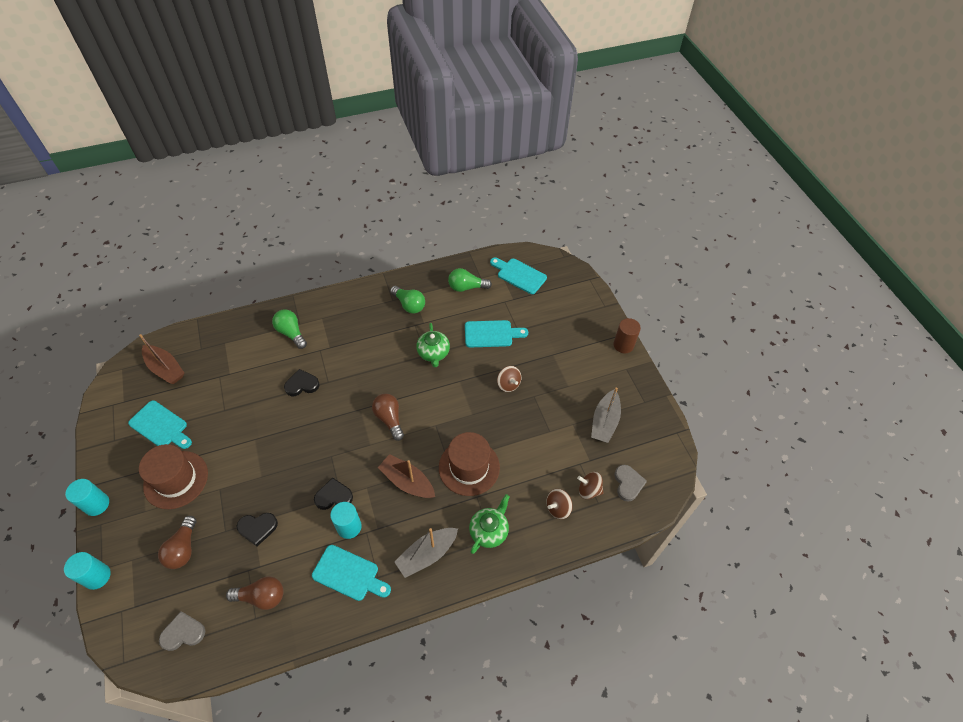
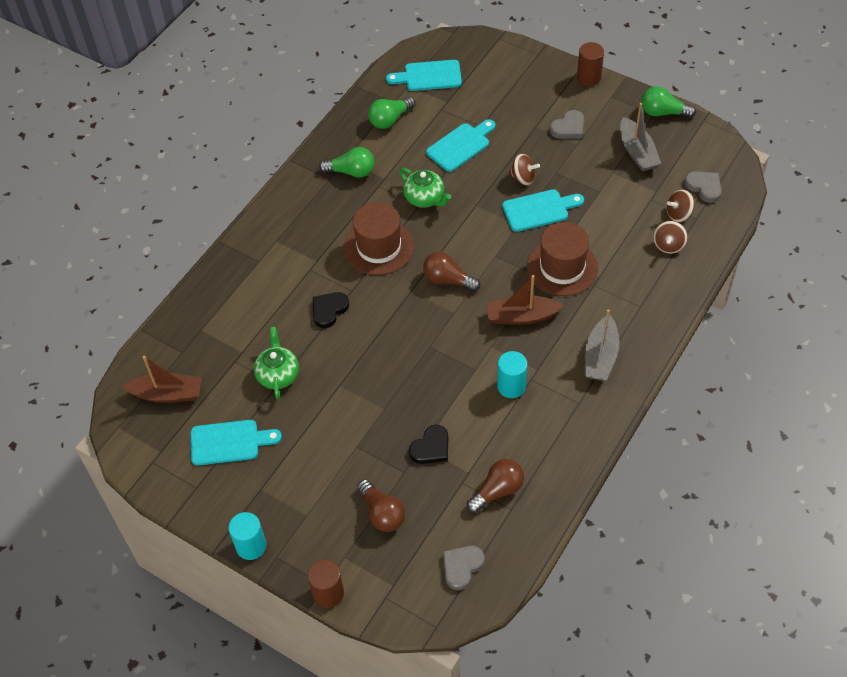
camera: 35 degrees left, 0 degrees up
turquoise cylinder [64,552,111,590] -> brown cylinder [308,560,344,608]
brown hat [139,444,208,509] -> brown hat moved to [344,202,414,275]
green light bulb [272,309,307,349] -> green light bulb moved to [641,86,696,118]
turquoise cutting board [312,545,391,601] -> turquoise cutting board moved to [502,189,584,232]
black heart [314,478,353,510] -> none
green teapot [469,494,510,554] -> green teapot moved to [254,327,299,399]
none -> grey heart [550,110,584,139]

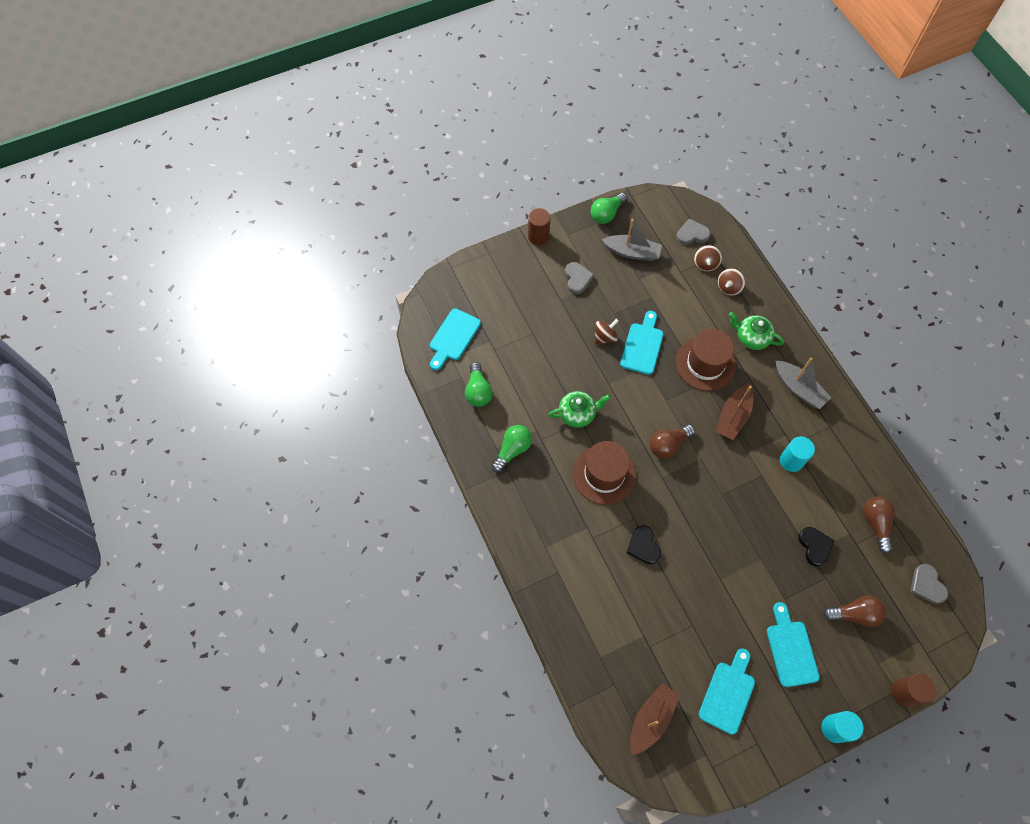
camera: 60 degrees left, 10 degrees up
green teapot [254,327,299,399] -> green teapot moved to [729,312,784,350]
turquoise cutting board [426,119,496,172] -> turquoise cutting board moved to [767,602,820,687]
brown spinning top [653,221,688,254] -> brown spinning top turned 75 degrees clockwise [718,268,745,296]

